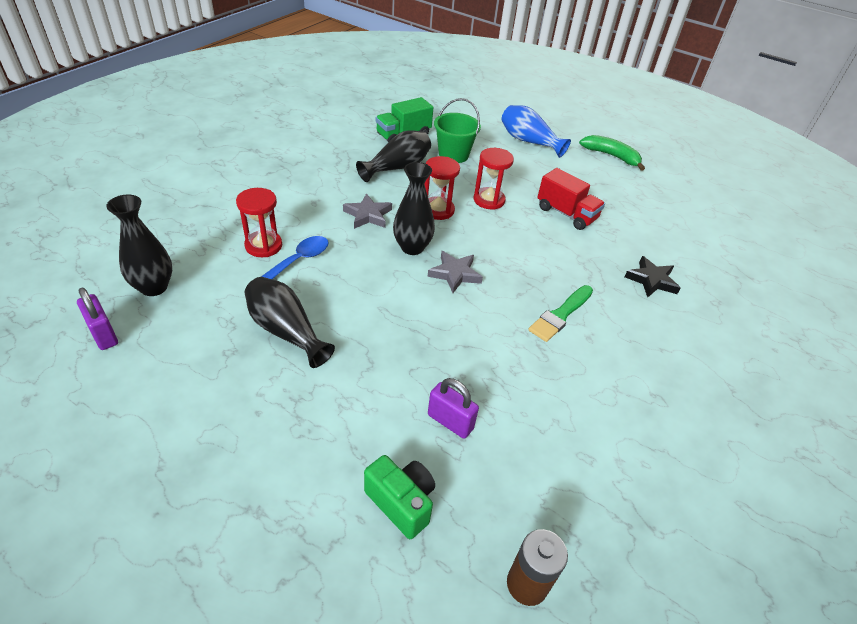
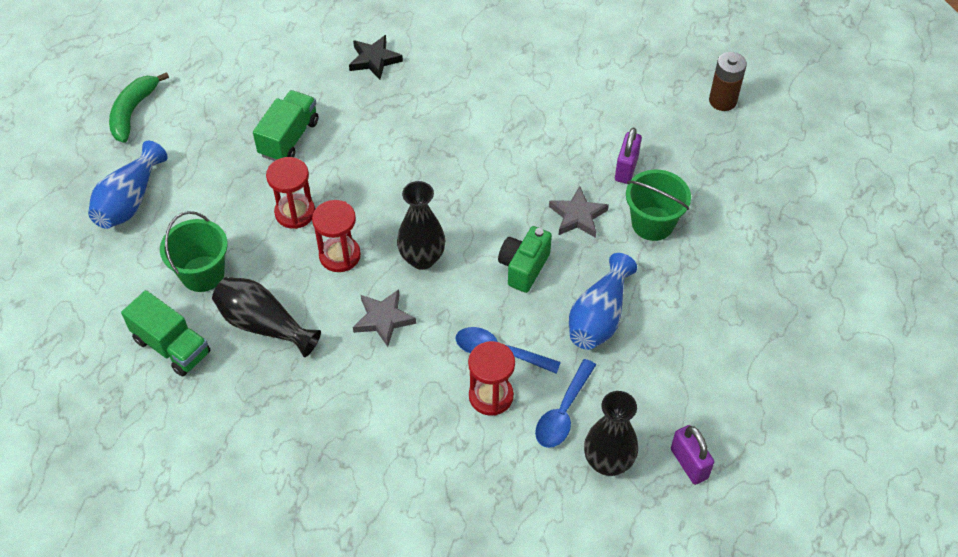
camera: 105 degrees left, 10 degrees up
purple padlock [77,288,118,350] -> purple padlock turned 60 degrees counterclockwise [671,425,714,485]
black vase [245,277,335,368] -> blue vase [569,253,637,350]
green camera [364,455,435,539] -> green camera moved to [498,226,552,293]
grey star [427,251,483,293] -> grey star moved to [549,186,609,238]
green brush [528,285,593,342] -> none
red truck [537,168,605,230] -> green truck [253,90,319,161]
none -> blue spoon [535,359,596,448]
none -> green bucket [626,170,691,241]

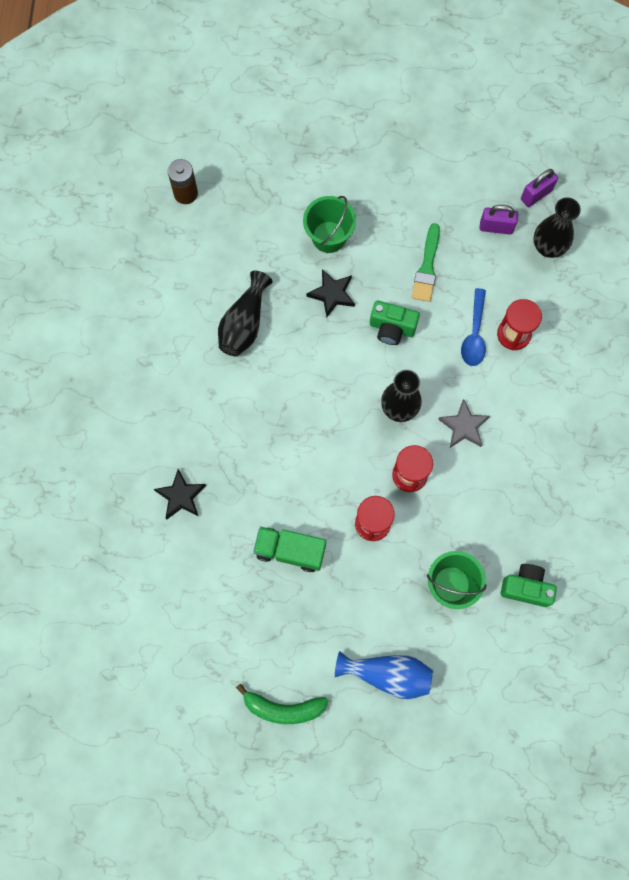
camera: 100 degrees left, 20 degrees up
green truck [121,290,210,377] -> green camera [501,564,557,607]
black vase [212,277,321,357] -> black vase moved to [218,271,273,356]
blue spoon [535,359,596,448] -> none
grey star [549,186,609,238] -> black star [306,269,355,317]
blue vase [569,253,637,350] -> green brush [412,223,440,302]
purple padlock [615,128,642,184] -> purple padlock moved to [480,205,518,235]

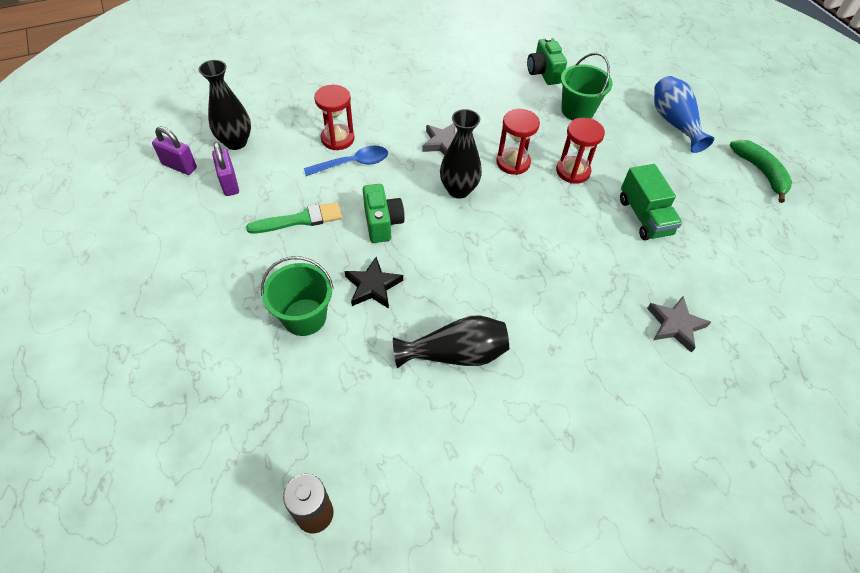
camera: 120 degrees left, 20 degrees down
black star [154,469,206,520] -> grey star [647,296,711,353]

